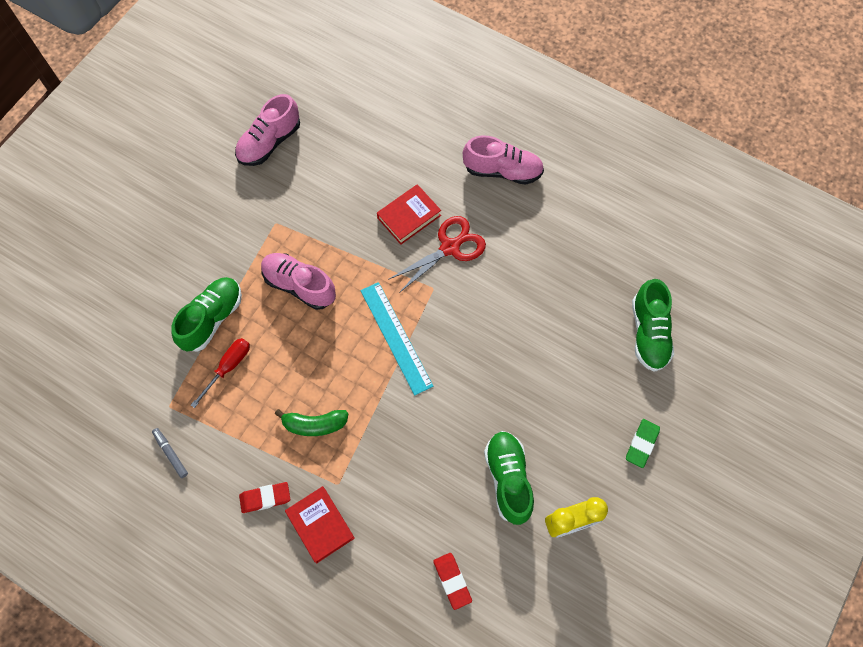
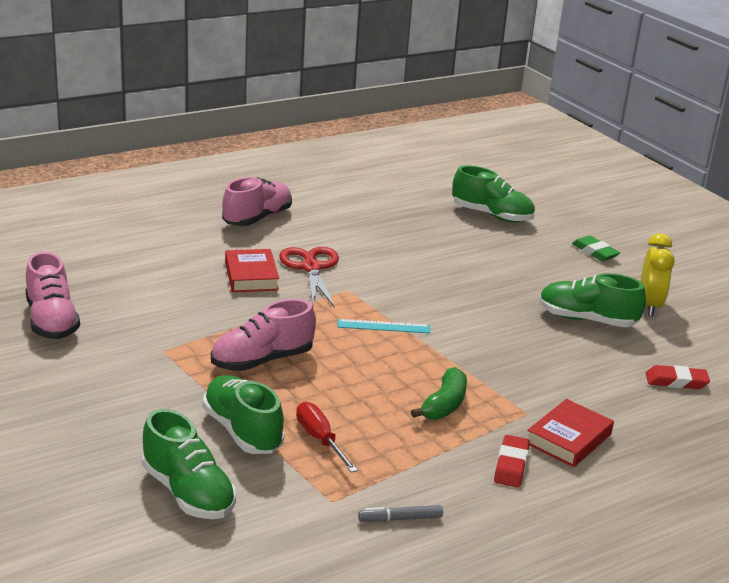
camera: 65 degrees left, 40 degrees down
red book [285,486,355,563] -> red book turned 45 degrees counterclockwise [528,399,614,467]
turquoise ruler [361,282,433,395] -> turquoise ruler [338,319,430,333], size x0.62
none -> green shoe [142,409,236,519]

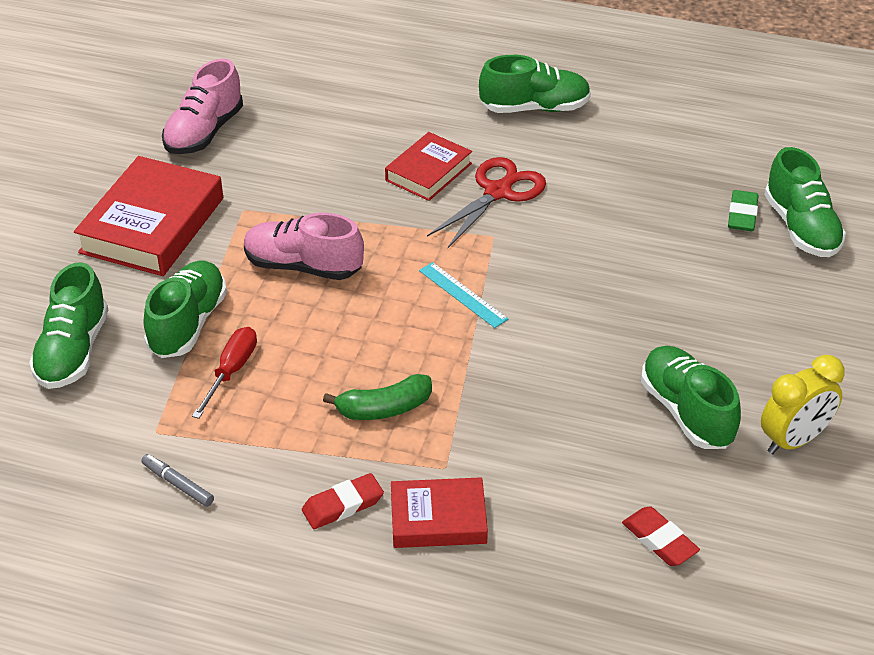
camera: 50 degrees right, 15 degrees up
pink shoe [222,177,292,226] -> green shoe [479,55,591,113]
green eraser [572,236,620,261] -> green eraser moved to [728,190,759,231]
none -> red book [74,156,223,276]

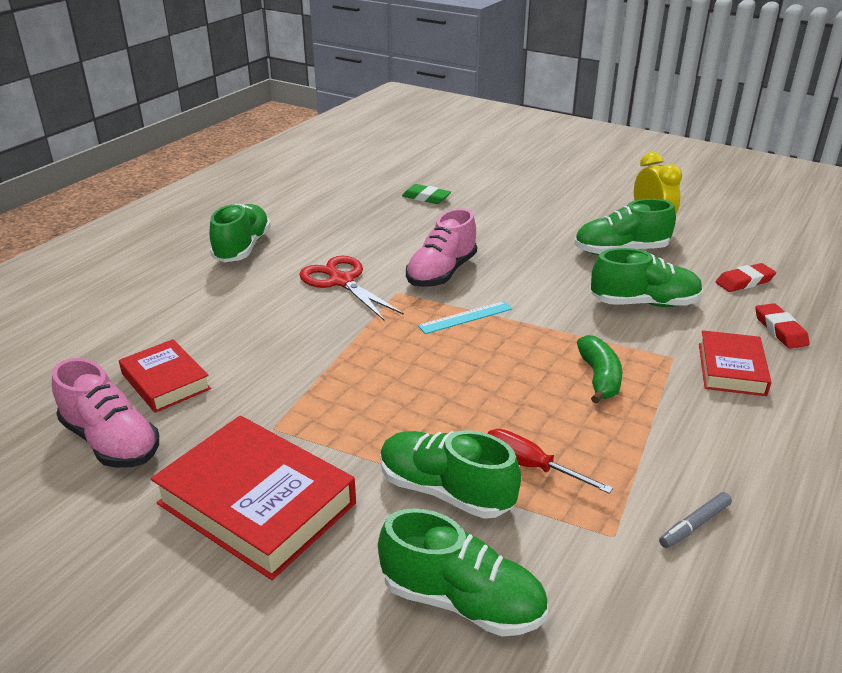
camera: 75 degrees left, 10 degrees down
pink shoe [244,213,364,280] -> pink shoe moved to [406,208,477,287]
red eraser [302,473,384,529] -> red eraser moved to [755,303,810,349]
red book [385,132,472,201] -> red book moved to [119,339,211,413]
green shoe [764,147,846,257] -> green shoe moved to [591,248,703,307]

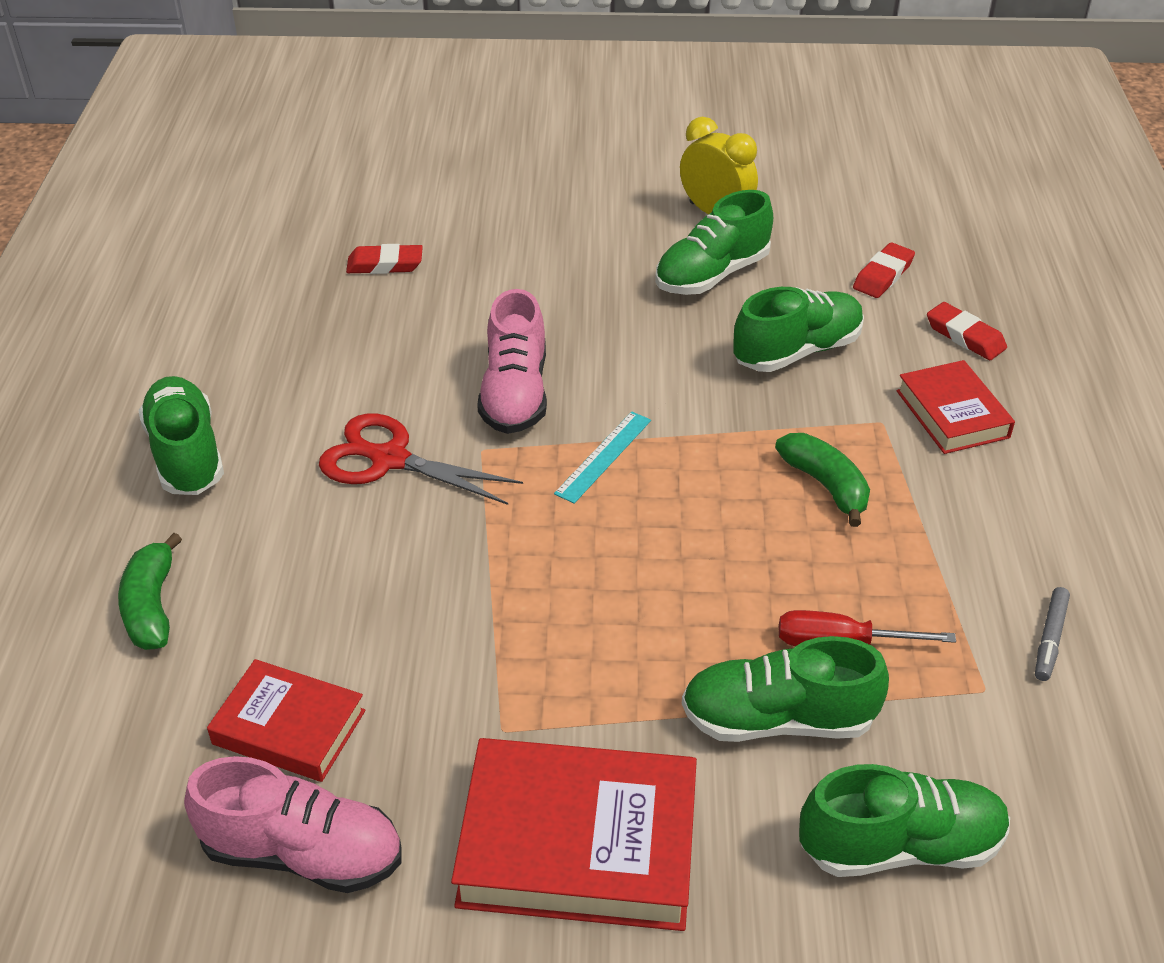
camera: 30 degrees left, 10 degrees up
green eraser [402,184,451,204] -> red eraser [346,244,423,274]
none -> green banana [118,533,182,650]

